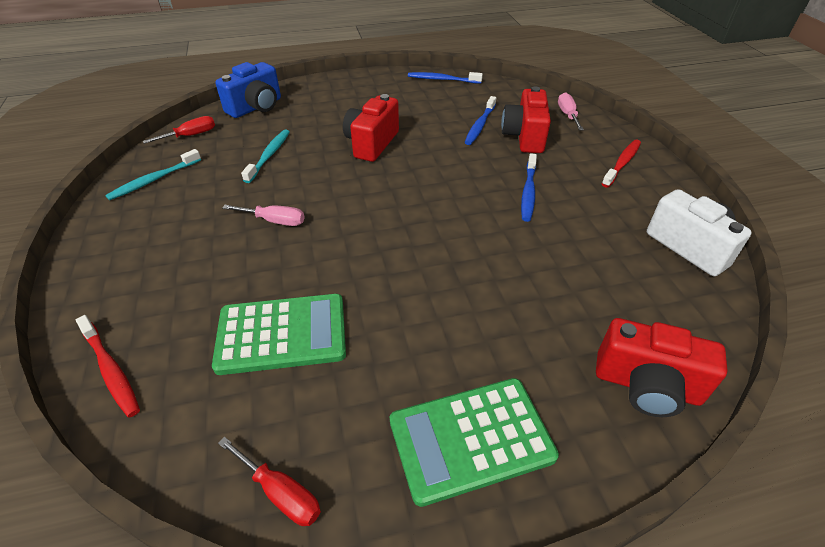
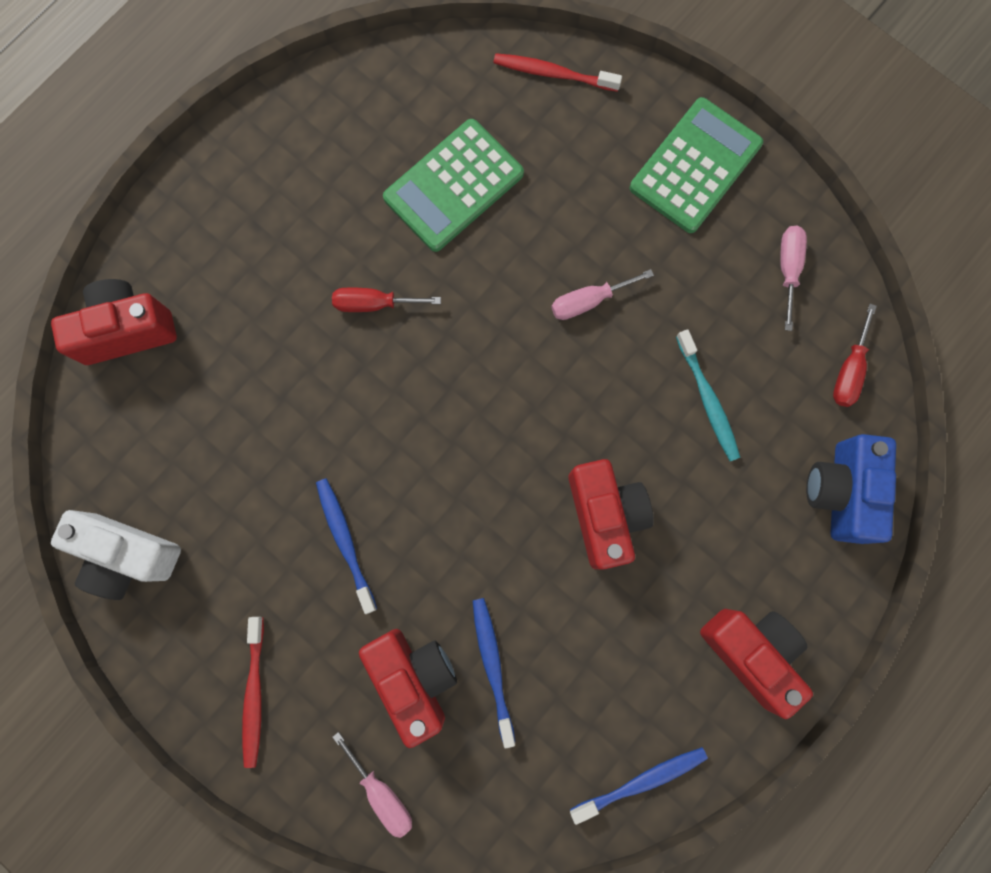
camera: 145 degrees right, 35 degrees up
turquoise toothbrush [105,149,201,200] -> pink screwdriver [780,226,807,331]
red screwdriver [218,437,321,526] -> red screwdriver moved to [332,288,441,312]
green calculator [390,378,559,507] -> green calculator moved to [630,97,763,233]
none -> red camera [700,609,813,719]

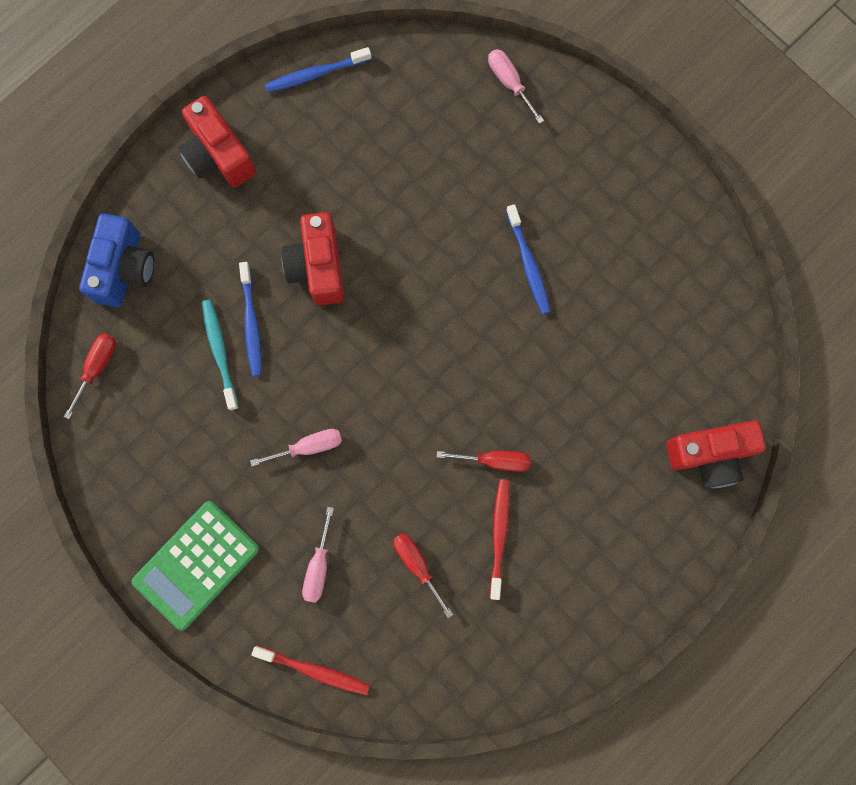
camera: 175 degrees left, 0 degrees up
white camera [51,510,181,600] -> none
red toothbrush [242,617,264,768] -> red toothbrush moved to [490,479,510,600]
red camera [359,629,457,748] -> none
green calculator [383,119,524,252] -> red screwdriver [393,533,453,618]
blue toothbrush [472,598,515,749] -> blue toothbrush moved to [239,262,262,376]
pink screwdriver [780,226,807,331] -> pink screwdriver moved to [302,507,334,603]

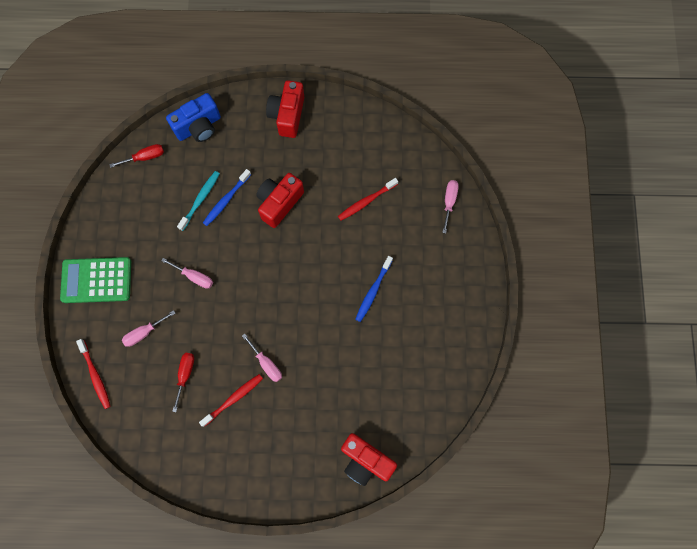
camera: 45 degrees right, 5 degrees down
blue toothbrush [265,47,372,93] -> none
red screwdriver [437,451,531,472] -> pink screwdriver [242,333,282,382]
none -> red toothbrush [338,178,398,221]

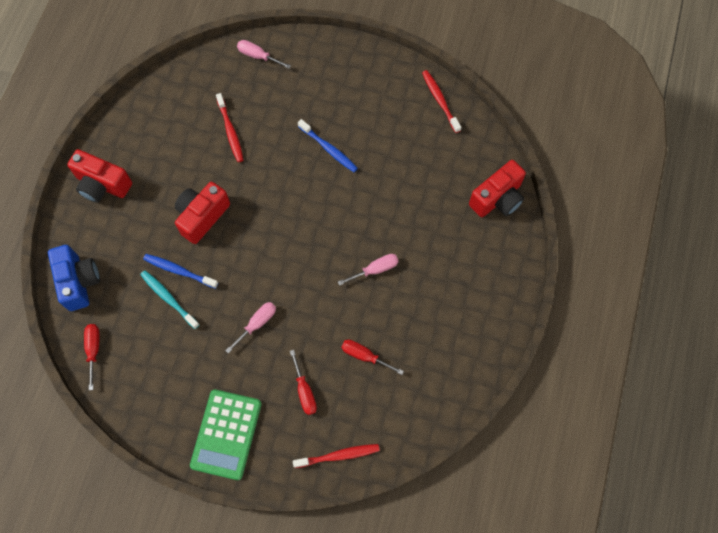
camera: 75 degrees left, 5 degrees down
pink screwdriver [122,310,176,347] -> red screwdriver [290,350,317,415]
red toothbrush [199,374,263,427] -> red toothbrush moved to [422,70,461,133]
blue toothbrush [203,169,251,226] -> blue toothbrush turned 150 degrees clockwise [143,254,218,289]
red camera [256,173,304,228] -> red camera turned 75 degrees clockwise [175,182,230,244]

